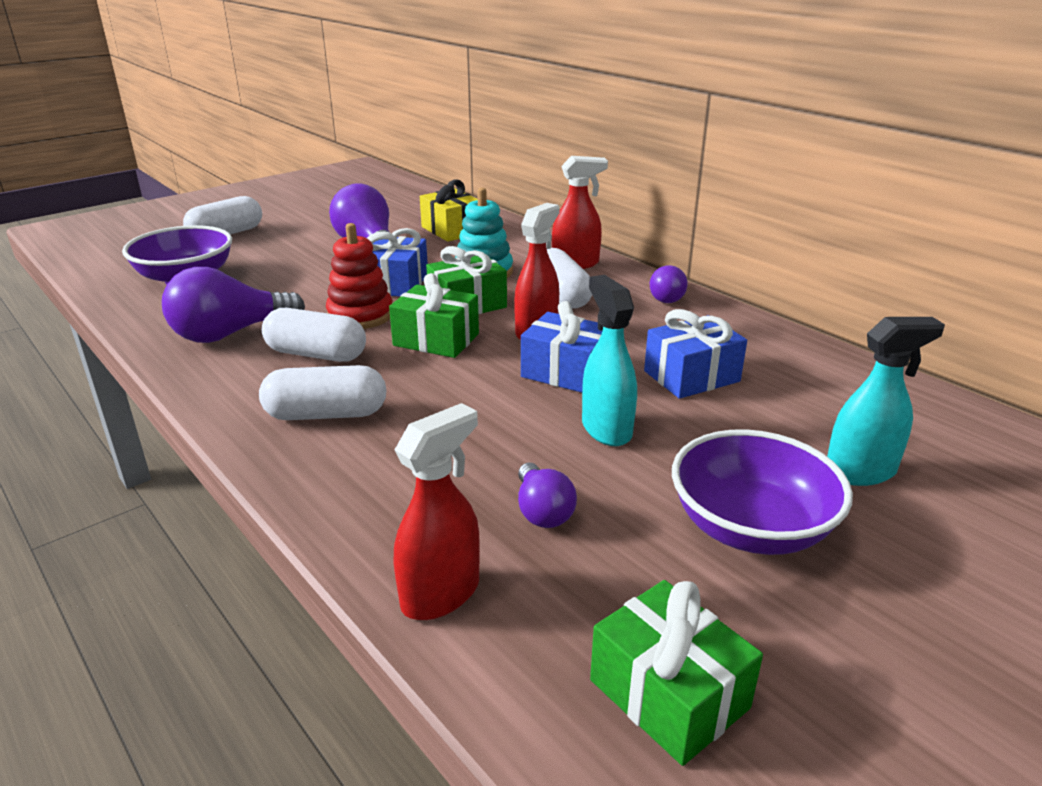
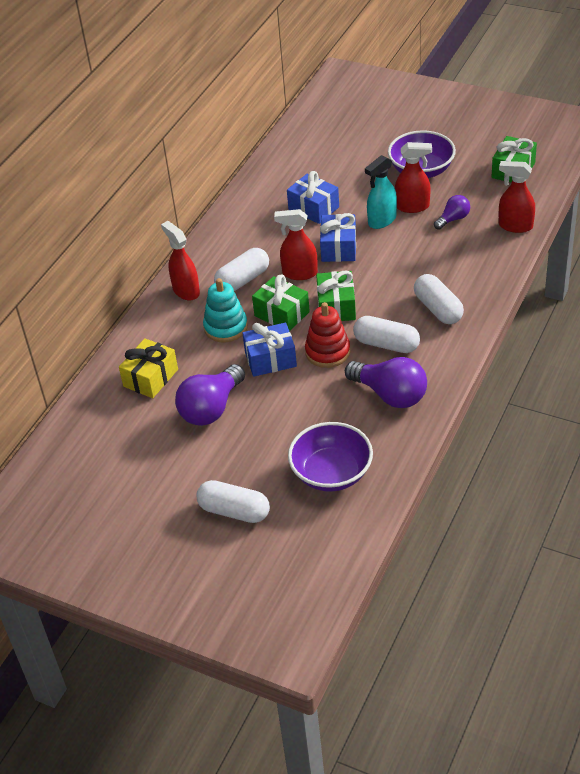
camera: 110 degrees left, 15 degrees up
white capsule [262,308,366,362] -> white capsule turned 60 degrees counterclockwise [353,316,420,353]
purple light bulb [650,265,687,303] -> none
turquoise spray bottle [827,317,945,486] -> none
none -> red spray bottle [395,142,432,213]

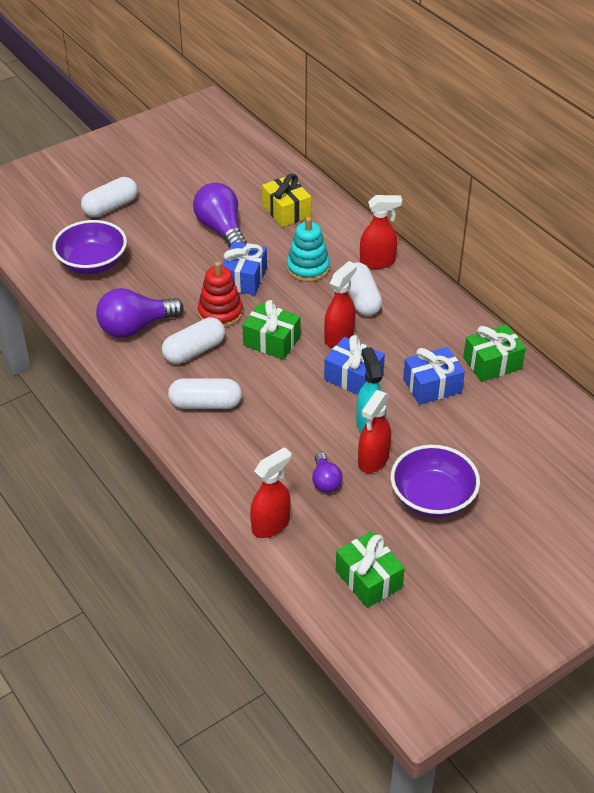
camera: 115 degrees right, 0 degrees up
green gift [252,275,310,331] -> green gift moved to [463,324,526,382]

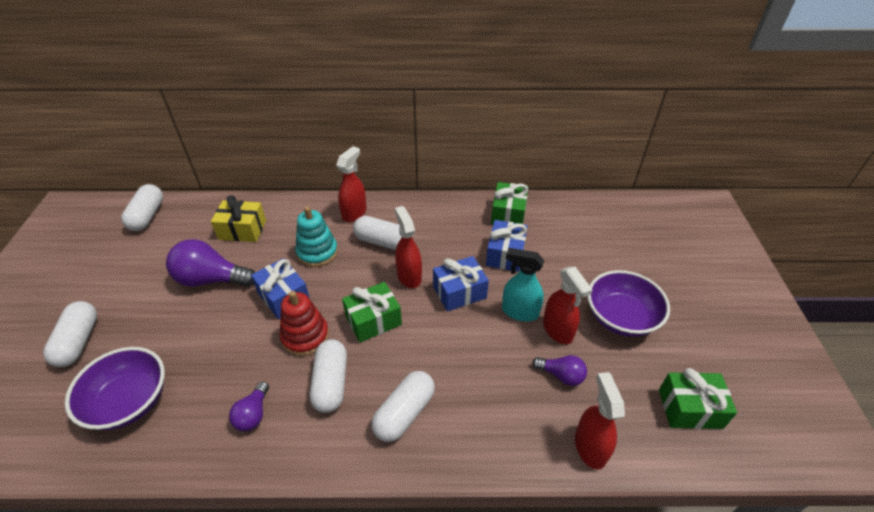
camera: 55 degrees left, 0 degrees up
purple light bulb [96,288,184,338] -> purple light bulb [229,382,269,431], size x0.55
none -> white capsule [121,184,163,231]

